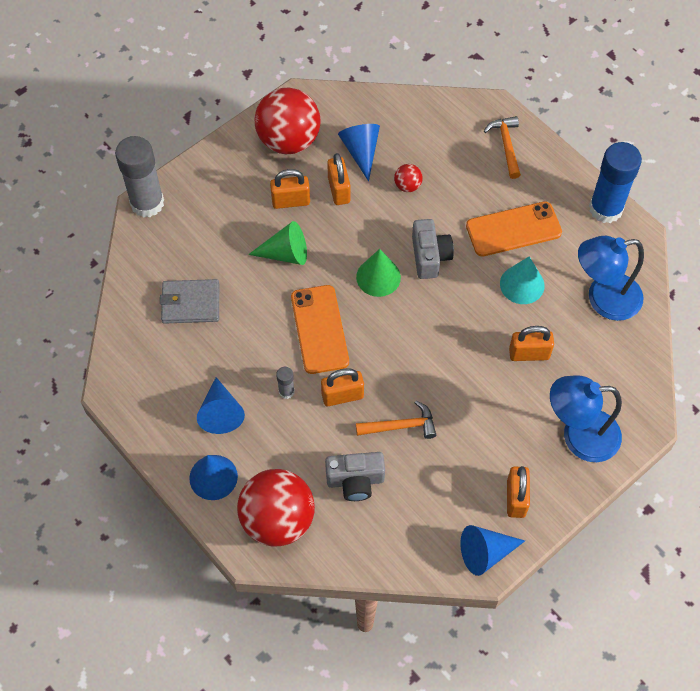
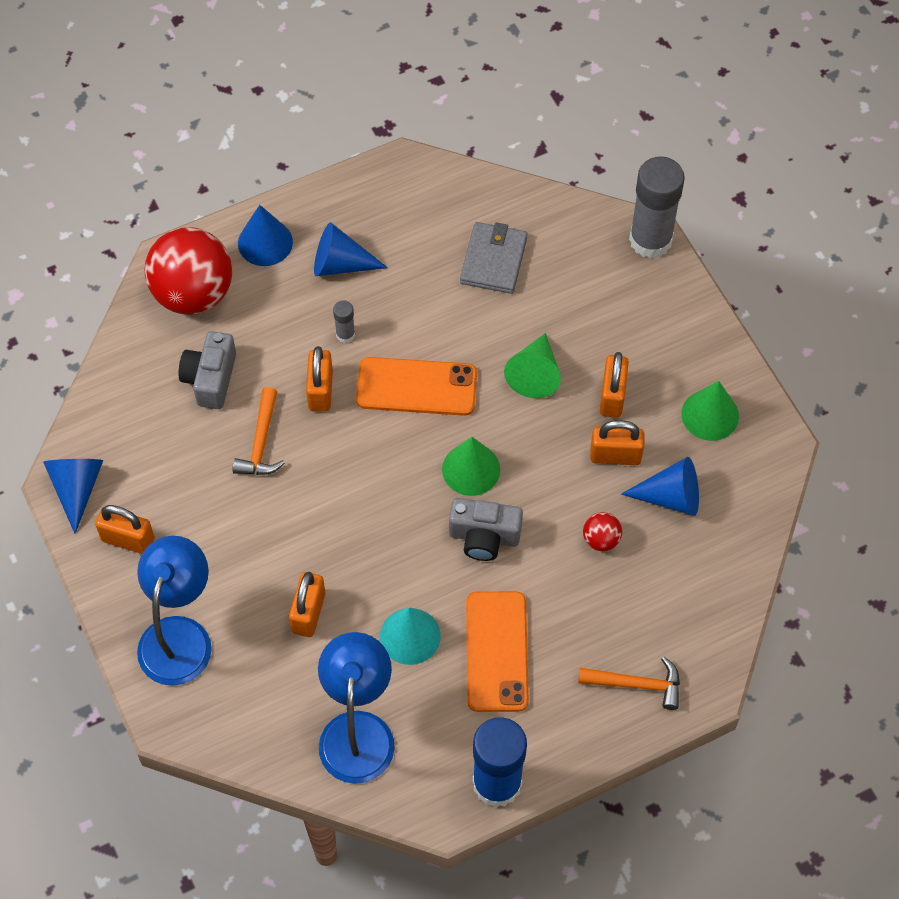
camera: 105 degrees right, 0 degrees up
red ball [255,88,320,154] -> green cone [681,381,739,441]

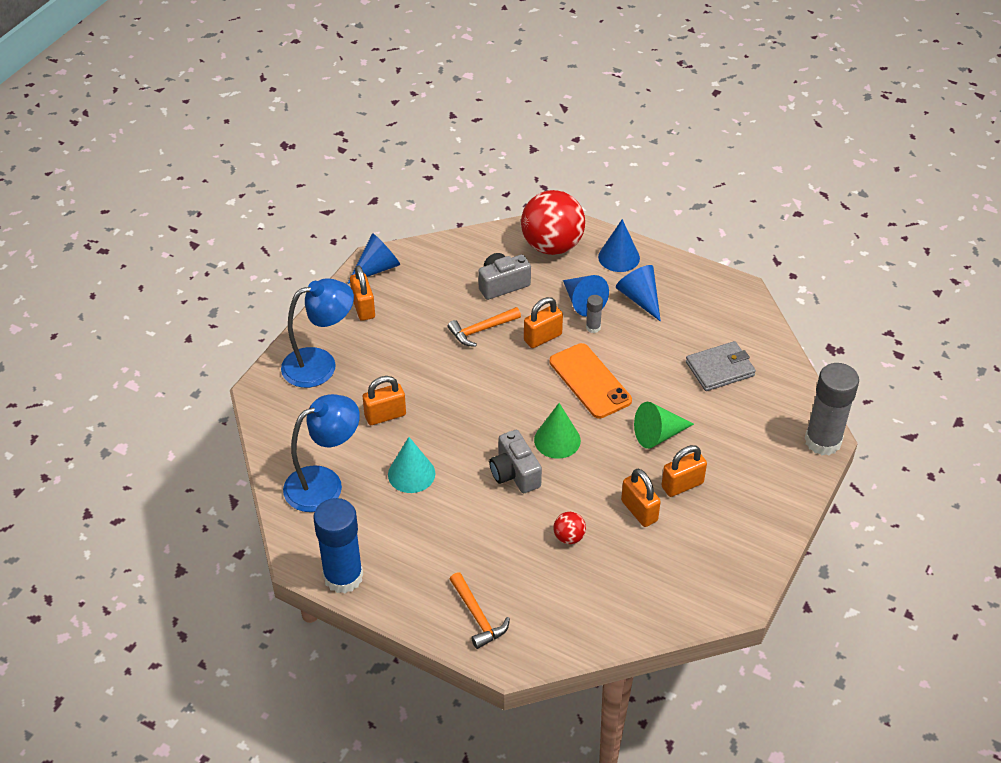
camera: 55 degrees right, 15 degrees down
orange phone [466,591,529,712] -> none
blue cone [621,457,699,516] -> blue cone moved to [563,275,609,317]
green cone [681,381,739,441] -> none

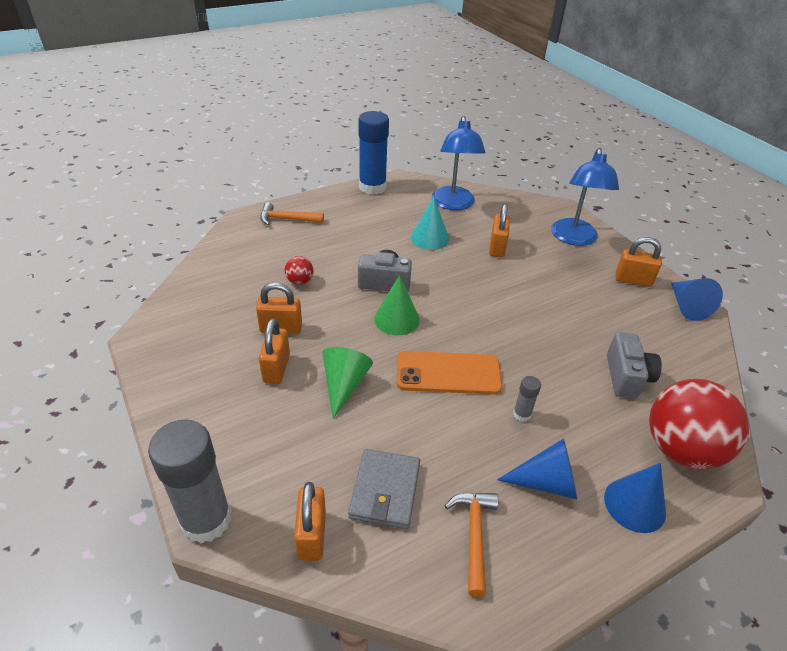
camera: 120 degrees right, 5 degrees down
orange hammer [448,307,521,347] -> orange hammer moved to [445,493,498,597]
orange padlock [524,297,563,348] -> orange padlock moved to [294,482,326,561]
blue cone [563,275,609,317] -> none

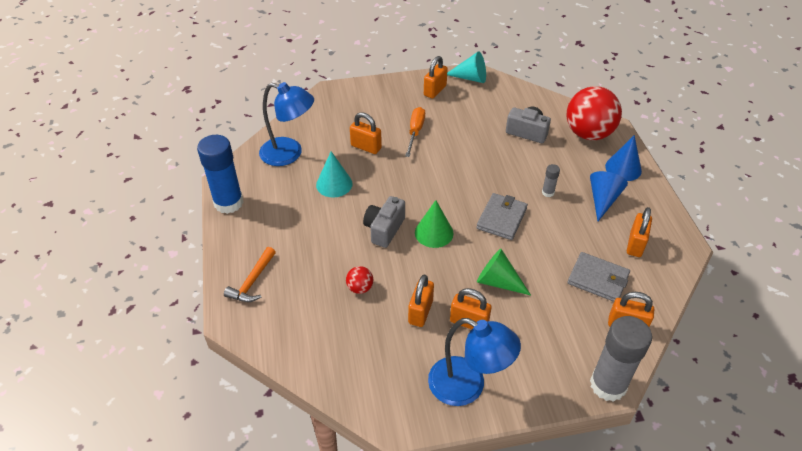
camera: 70 degrees left, 5 degrees up
orange phone [397,351,503,394] -> grey wallet [476,193,528,240]
orange hammer [445,493,498,597] -> orange padlock [627,207,652,257]
blue lamp [551,148,619,246] -> blue lamp moved to [428,318,521,406]
blue cone [671,278,723,321] -> turquoise cone [447,51,486,83]
none -> orange screwdriver [405,107,425,157]

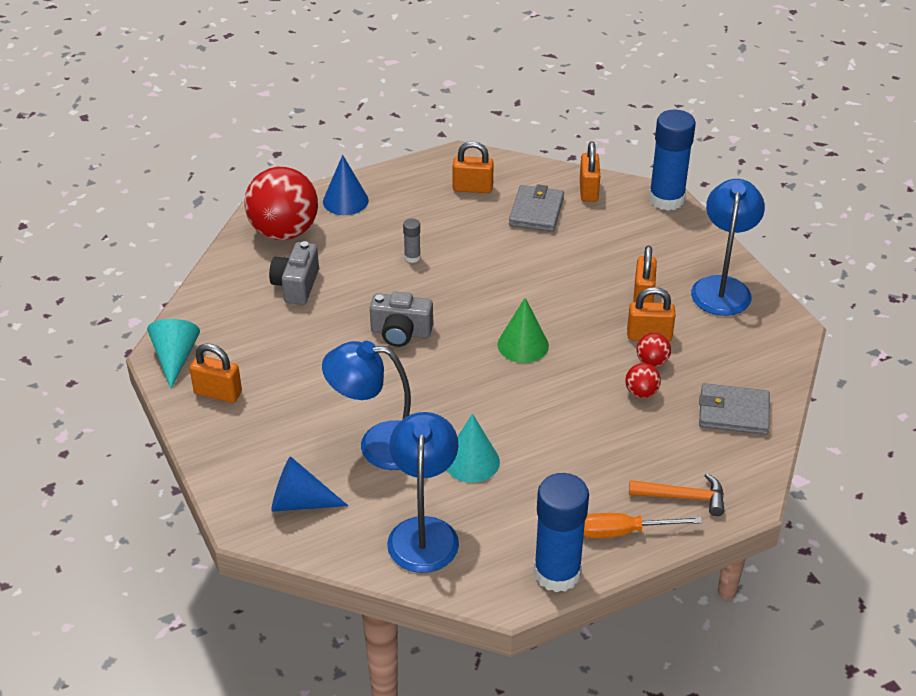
camera: 105 degrees left, 5 degrees down
orange padlock [350,112,382,154] -> blue lamp [322,341,411,470]
grey camera [363,196,405,248] -> grey camera moved to [370,291,433,347]
orange screwdriver [405,107,425,157] -> orange screwdriver moved to [584,513,702,538]
grey wallet [476,193,528,240] -> grey wallet moved to [699,383,770,435]
green cone [477,249,531,295] -> none
blue cone [590,171,628,221] -> blue cone moved to [271,456,348,512]
grey glue stick [590,316,652,402] -> blue glue stick [649,110,696,211]
none -> red ball [637,333,671,367]

